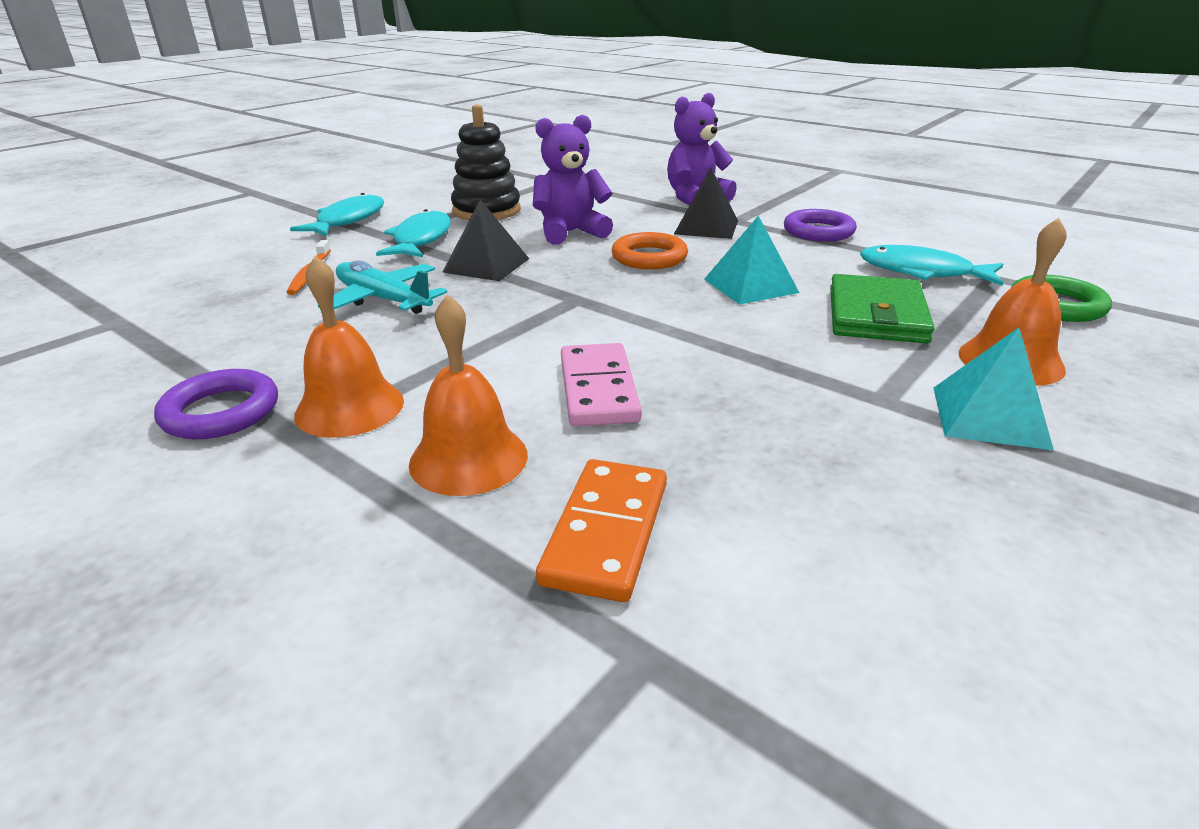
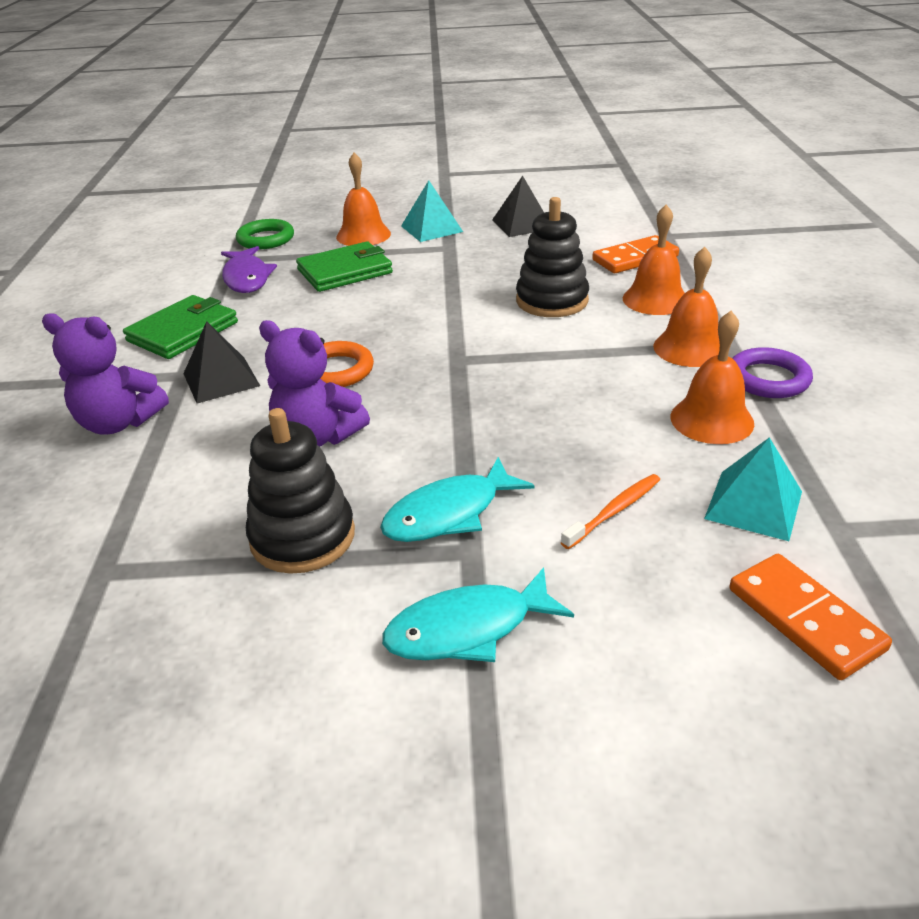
camera: 130 degrees left, 5 degrees up
turquoise plane [318,260,447,314] -> none
black pyramid [443,199,529,281] -> black pyramid moved to [492,176,544,237]
pink domino [561,343,642,427] -> black stacking toy [516,197,589,317]
turquoise pyramid [704,216,799,305] -> turquoise pyramid moved to [704,437,802,541]
purple ring [784,209,857,242] -> green wallet [123,295,238,359]
turquoise fish [860,245,1003,286] -> purple fish [221,246,277,293]
none -> orange bell [671,311,754,444]
none -> orange domino [729,554,892,680]

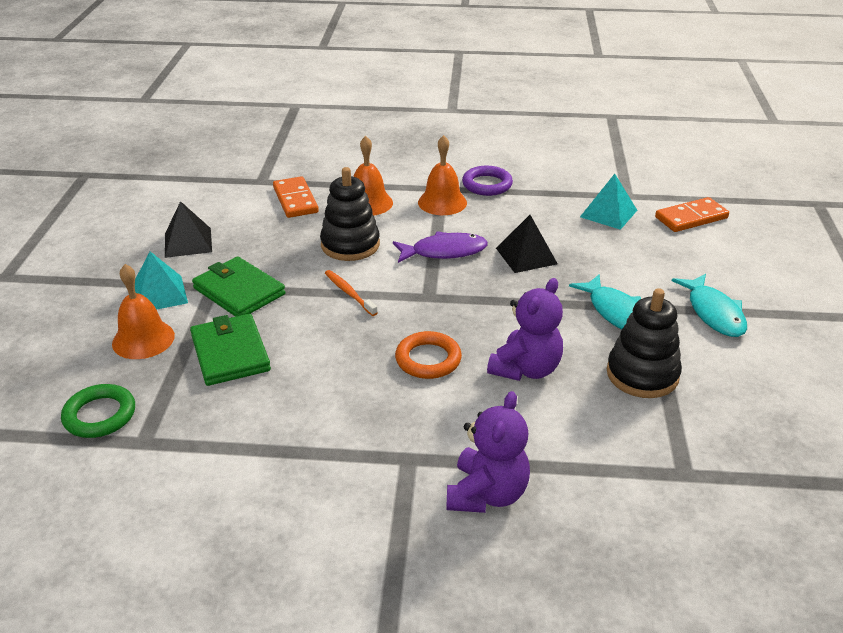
camera: 85 degrees left, 0 degrees up
green wallet [123,295,238,359] -> green wallet moved to [192,256,285,317]
black pyramid [183,321,260,404] -> black pyramid moved to [496,215,558,273]
purple fish [221,246,277,293] -> purple fish moved to [393,231,488,263]
orange toothbrush [561,474,660,549] -> orange toothbrush moved to [325,270,378,316]
orange bell [671,311,754,444] -> none

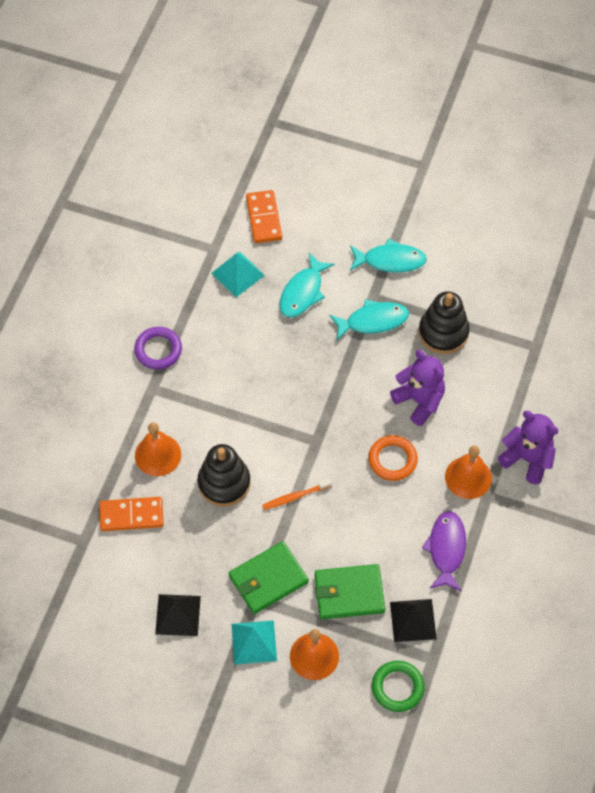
camera: 75 degrees left, 25 degrees up
purple fish [393,231,488,263] -> purple fish moved to [422,511,466,591]
orange bell [418,135,467,215] -> orange bell moved to [445,446,492,499]
black pyramid [496,215,558,273] -> black pyramid moved to [390,599,437,642]
none -> turquoise fish [280,253,335,318]

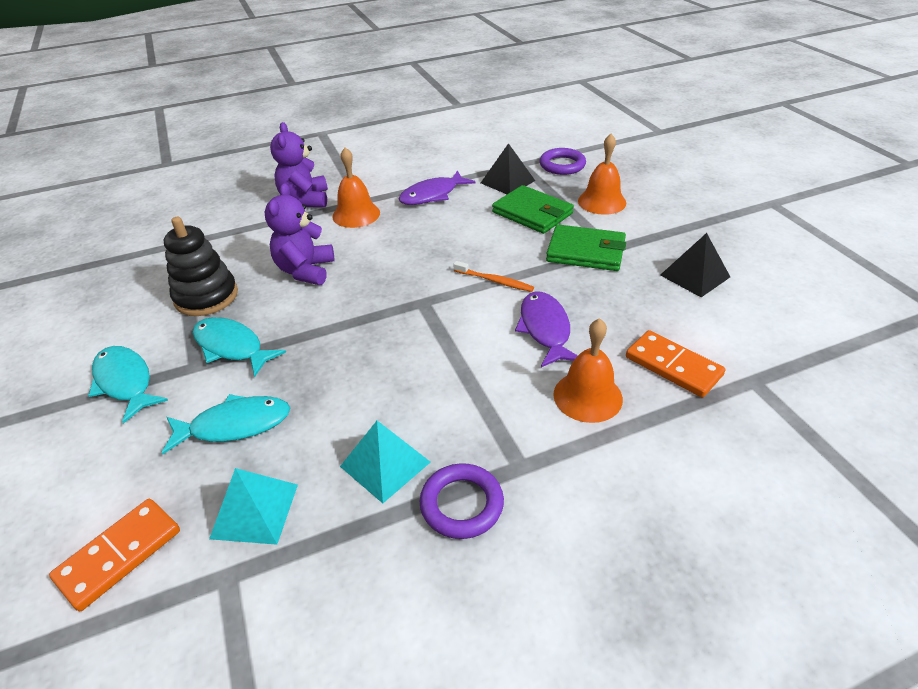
camera: 130 degrees left, 20 degrees down
black stacking toy [198,444,250,507] -> purple fish [515,291,578,367]
turquoise pyramid [231,620,277,665] -> turquoise pyramid moved to [340,421,431,503]
orange ring [368,435,418,481] -> none
green ring [372,661,425,712] -> purple ring [540,148,586,175]

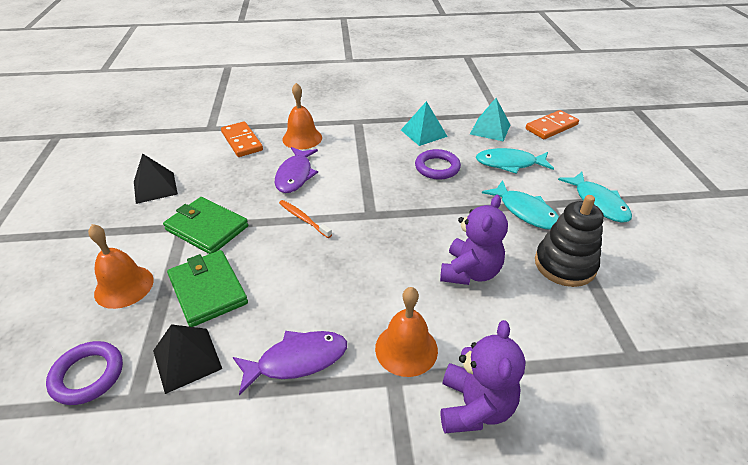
camera: 165 degrees left, 0 degrees up
purple ring [420,463,504,539] -> purple ring moved to [415,149,461,180]

